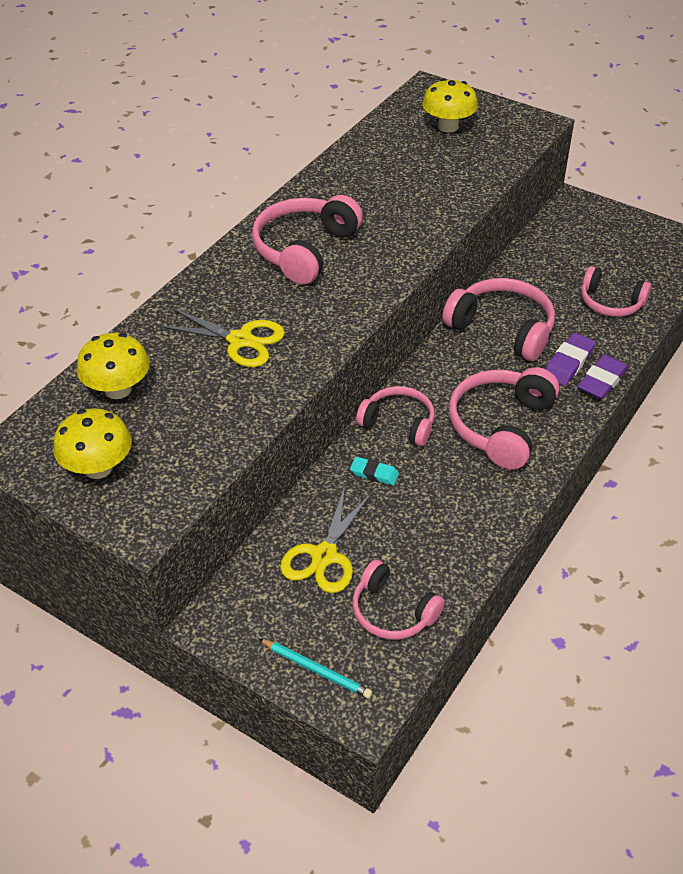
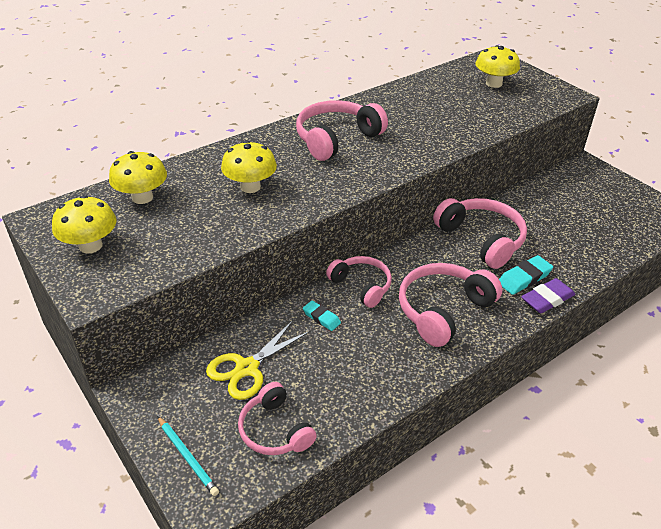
camera: 20 degrees right, 5 degrees down
yellow scissors [157,307,285,367] -> yellow mushroom [221,141,277,193]
purple eraser [545,333,596,386] -> turquoise eraser [499,255,553,295]
pink headphones [581,266,652,317] -> none

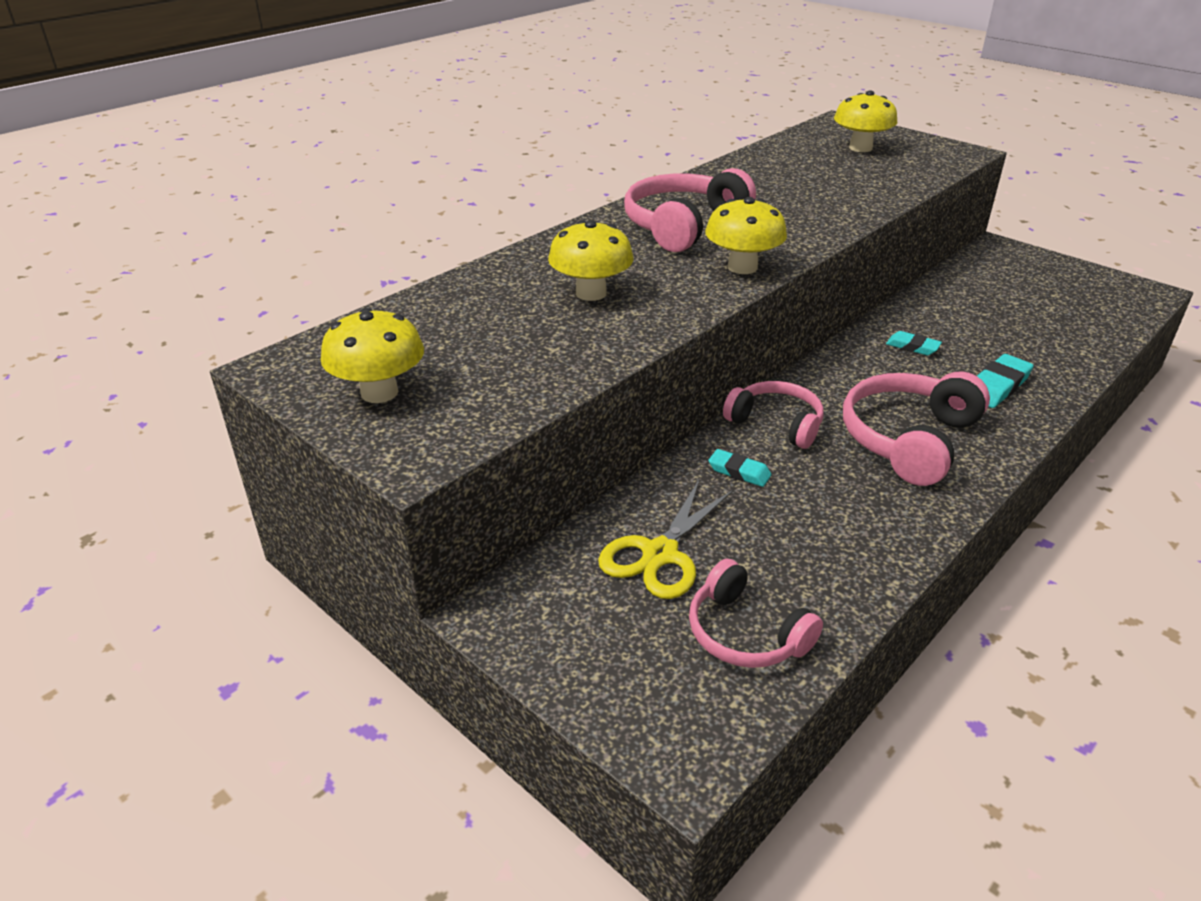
camera: 10 degrees left, 5 degrees down
yellow mushroom [109,151,167,204] -> yellow mushroom moved to [705,197,787,274]
turquoise pencil [157,416,219,496] -> none
pink headphones [433,198,527,269] -> turquoise eraser [886,331,942,355]
purple eraser [521,278,575,313] -> none

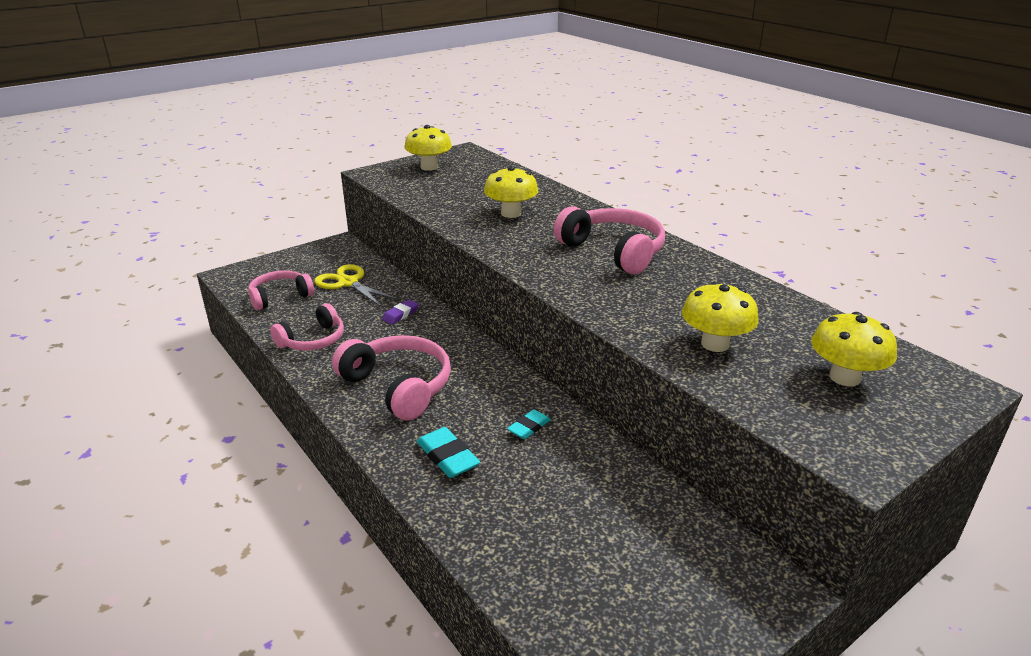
camera: 100 degrees right, 5 degrees down
yellow mushroom [705,197,787,274] -> yellow mushroom moved to [682,282,759,352]
turquoise eraser [708,449,771,487] -> purple eraser [382,300,419,324]
pink headphones [723,381,824,449] -> pink headphones moved to [270,303,344,351]

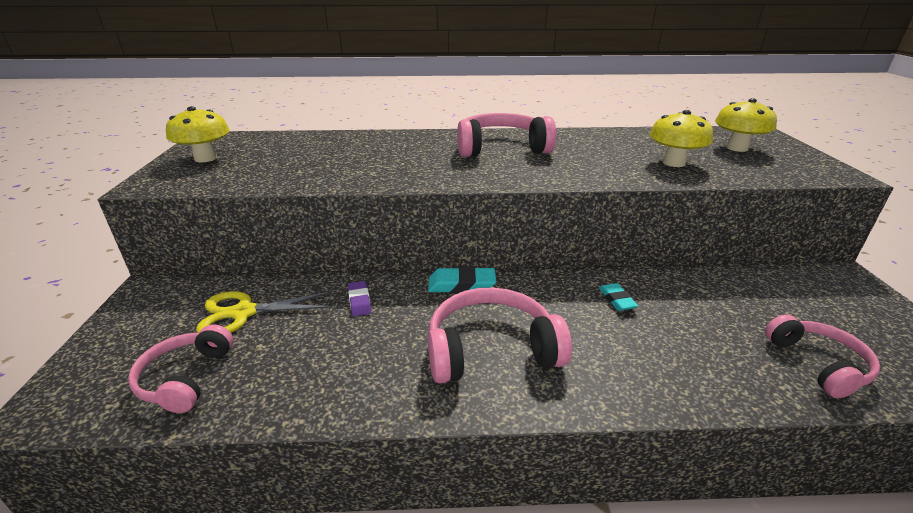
camera: 55 degrees left, 0 degrees up
pink headphones [270,303,344,351] -> pink headphones moved to [765,314,880,398]
turquoise eraser [417,427,480,478] -> turquoise eraser moved to [428,267,496,293]
yellow mushroom [484,166,538,218] -> none

